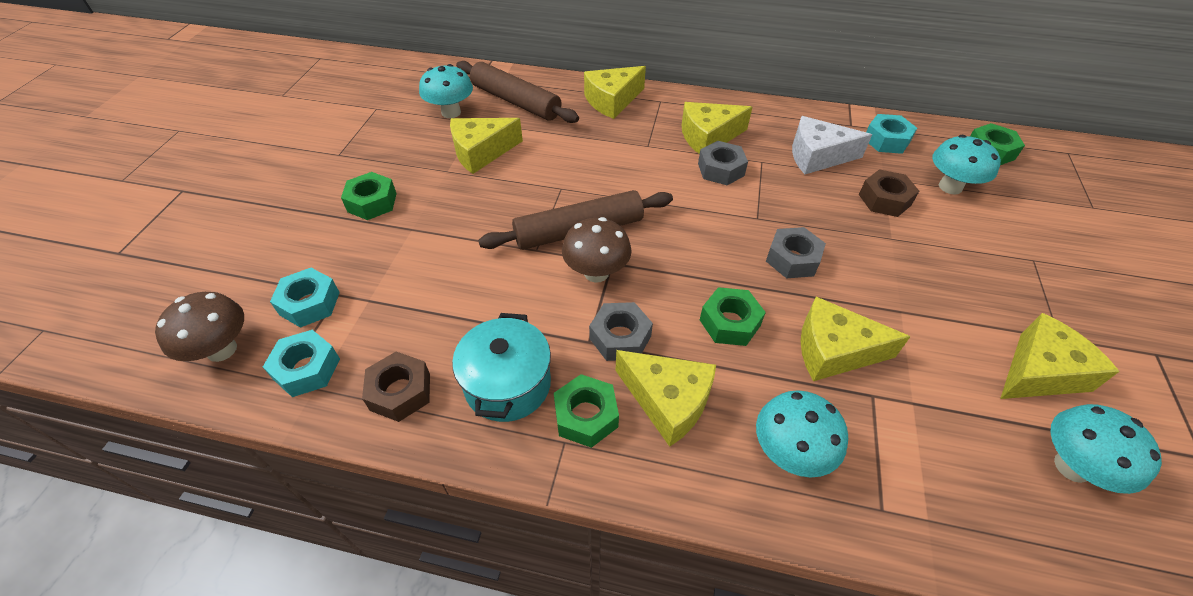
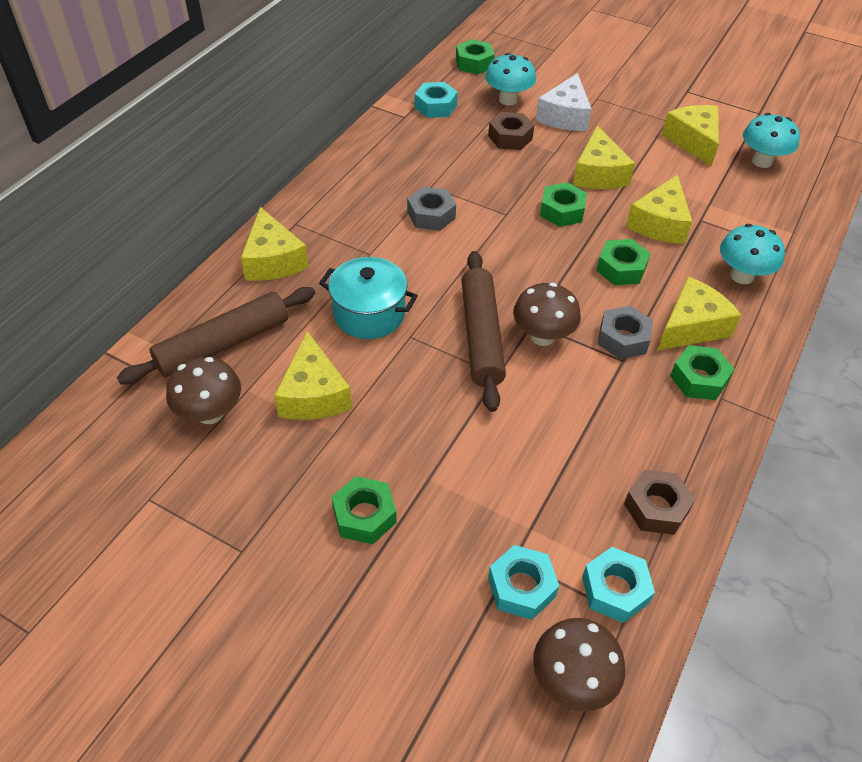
camera: 75 degrees left, 0 degrees up
turquoise mushroom [419,64,473,118] -> brown mushroom [166,357,241,424]
turquoise pot [452,313,551,422] -> turquoise pot moved to [319,257,418,339]
yellow cheese [682,102,752,154] -> yellow cheese moved to [573,126,635,189]
grey nut [766,227,826,278] -> green nut [540,182,587,227]
white cheese [792,116,872,174] -> white cheese moved to [536,73,592,131]

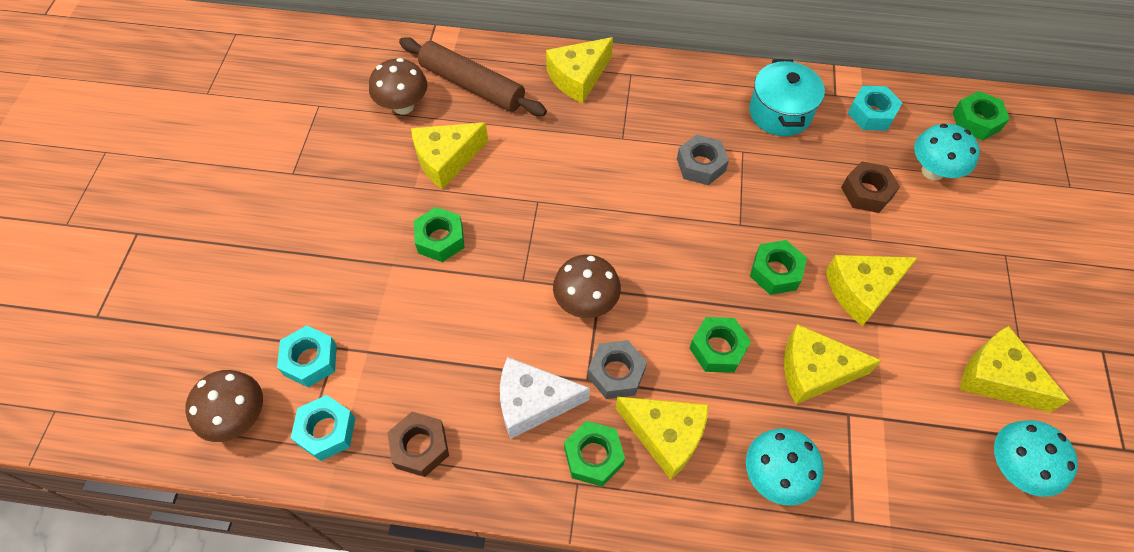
camera: 70 degrees right, 10 degrees up
turquoise pot [319,257,418,339] -> turquoise pot moved to [749,59,825,136]
green nut [332,476,397,544] -> green nut moved to [414,207,465,262]
brown rolling pin [461,251,506,412] -> none
white cheese [536,73,592,131] -> white cheese moved to [500,357,590,439]
yellow cheese [662,105,719,166] -> yellow cheese turned 105 degrees counterclockwise [960,326,1070,412]

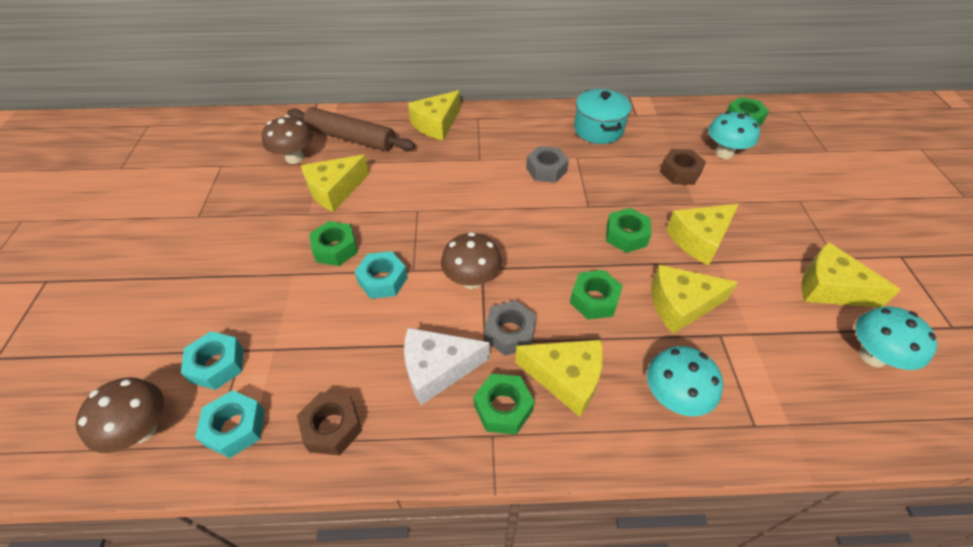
camera: 10 degrees left, 10 degrees down
turquoise nut [848,86,902,131] -> turquoise nut moved to [354,251,408,299]

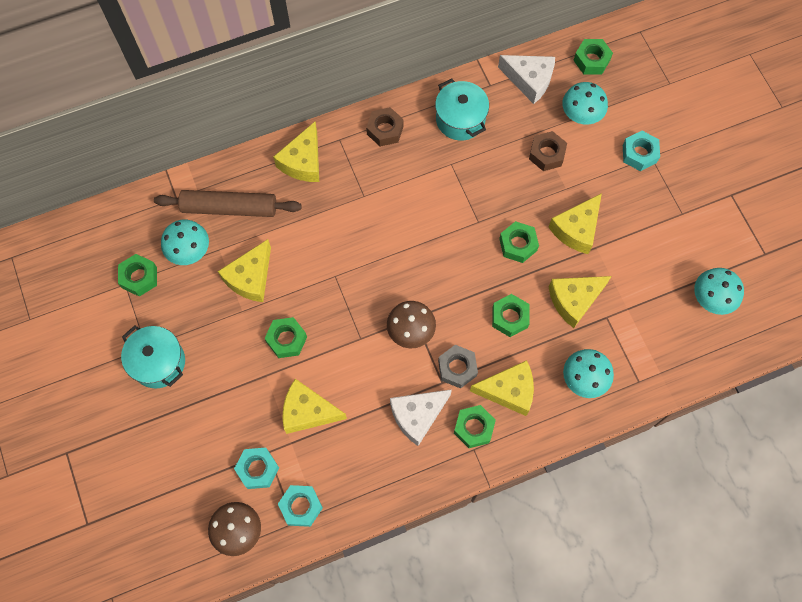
camera: 20 degrees left, 20 degrees up
brown mushroom [262,115,313,164] -> turquoise mushroom [161,220,209,265]
brown nut [297,392,362,455] -> brown nut moved to [366,107,404,147]
turquoise nut [354,251,408,299] -> turquoise nut moved to [623,131,660,171]
grey nut [526,146,569,183] -> none
yellow cheese [802,242,901,307] -> yellow cheese moved to [282,379,347,434]
none -> green nut [118,254,157,297]
none -> turquoise pot [121,325,185,388]
none -> white cheese [498,55,555,104]

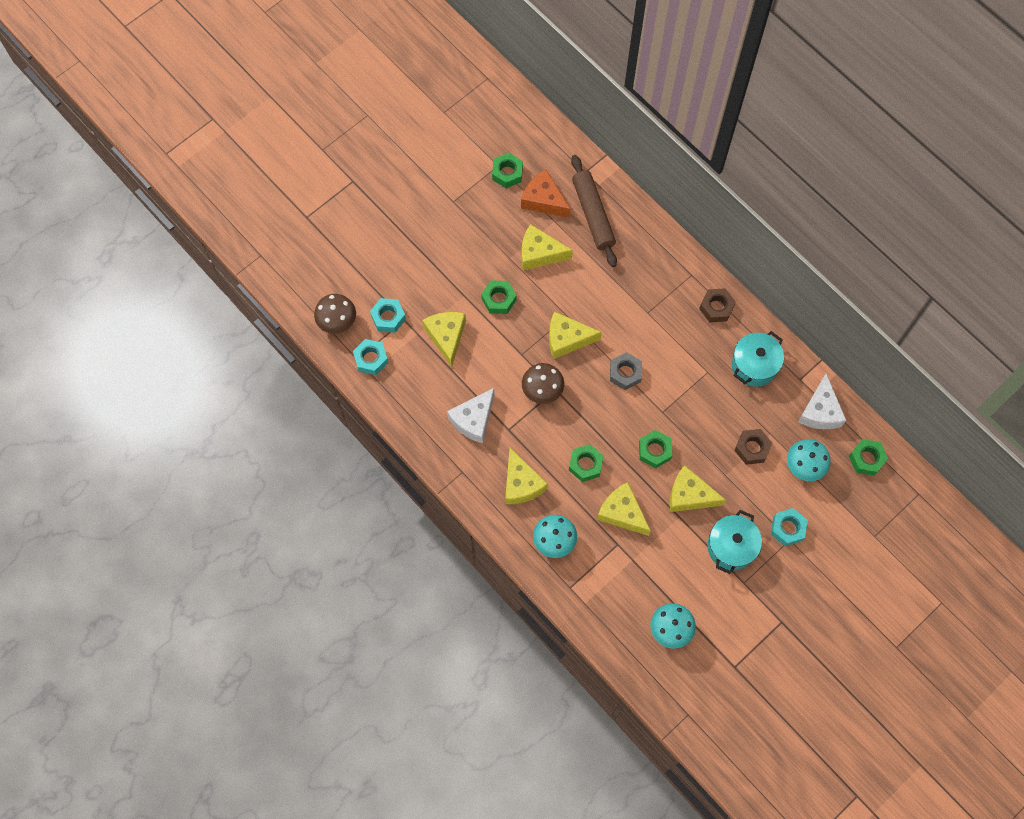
camera: 70 degrees right, 0 degrees up
turquoise pot [121,325,185,388] -> turquoise pot moved to [707,510,762,574]
turquoise mushroom [161,220,209,265] -> orange cheese [521,170,570,218]
yellow cheese [273,122,319,182] -> yellow cheese moved to [549,311,602,359]
white cheese [390,389,452,446] -> white cheese turned 90 degrees counterclockwise [447,388,495,443]
grey nut [438,345,478,389] -> grey nut moved to [610,352,642,390]
green nut [454,405,496,448] -> none

